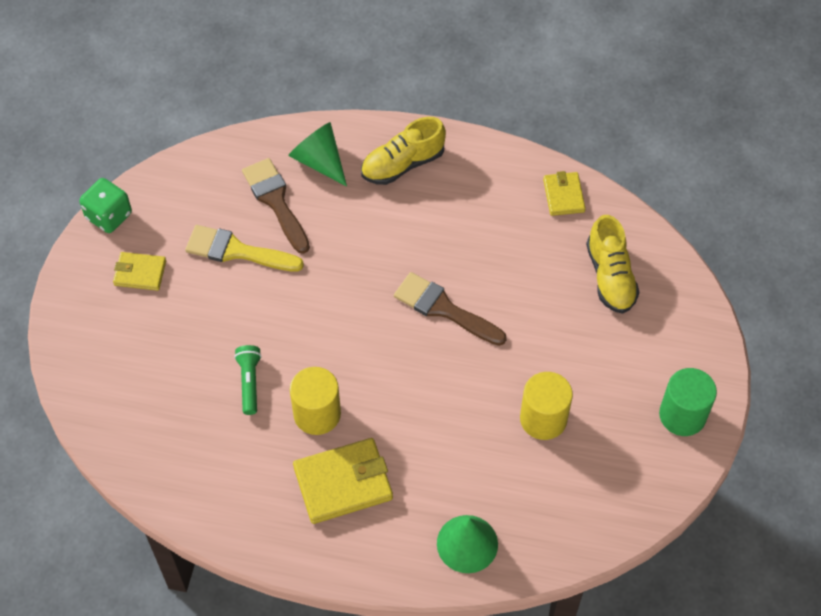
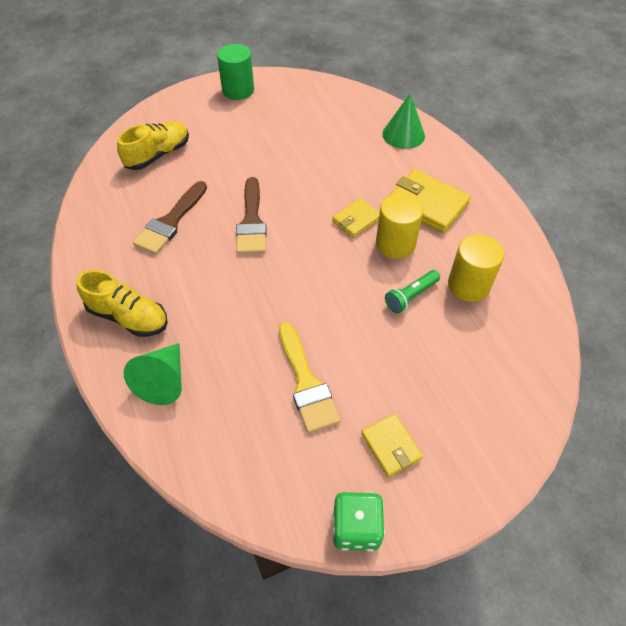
camera: 125 degrees left, 5 degrees down
brown brush [242,158,310,254] -> brown brush moved to [133,181,207,255]
yellow cylinder [520,372,573,440] -> yellow cylinder moved to [448,234,504,302]
yellow wallet [543,171,586,216] -> yellow wallet moved to [332,198,380,238]

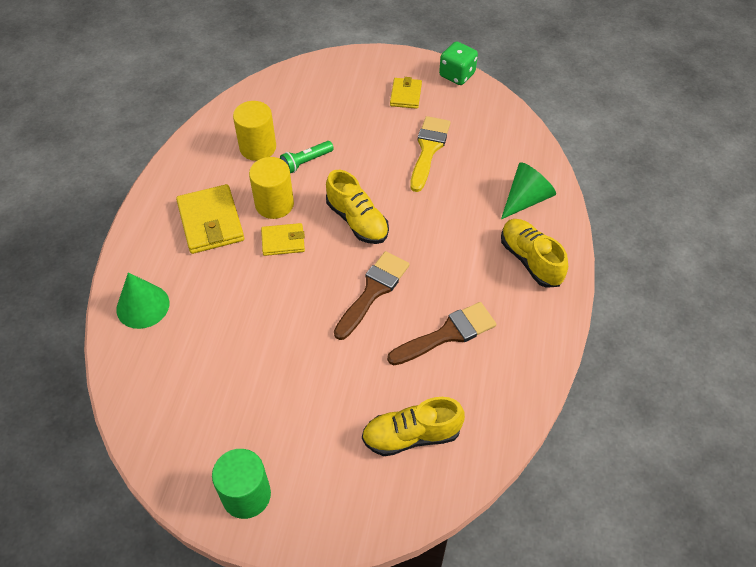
camera: 145 degrees left, 0 degrees up
green flashlight [385,270,440,313] -> green flashlight turned 150 degrees clockwise [280,141,334,173]
none -> yellow shoe [326,170,389,244]

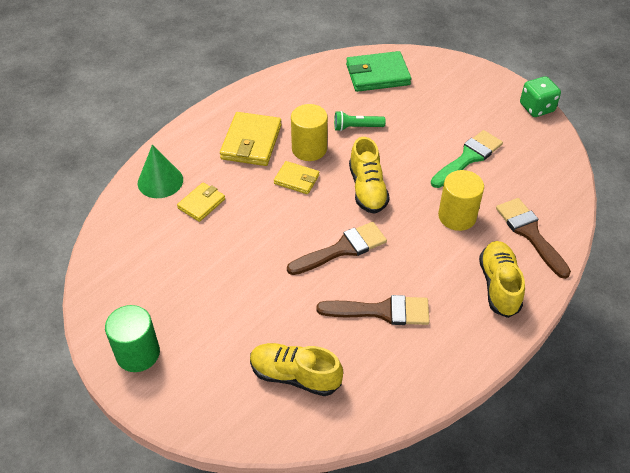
camera: 30 degrees right, 5 degrees down
yellow cylinder [233,101,276,161] -> yellow cylinder moved to [438,170,484,231]
yellow wallet [390,77,422,109] -> yellow wallet moved to [177,182,225,222]
yellow brush [410,116,451,192] -> green brush [431,130,503,188]
green cone [501,162,556,219] -> brown brush [496,198,571,279]
none -> green wallet [346,51,411,92]

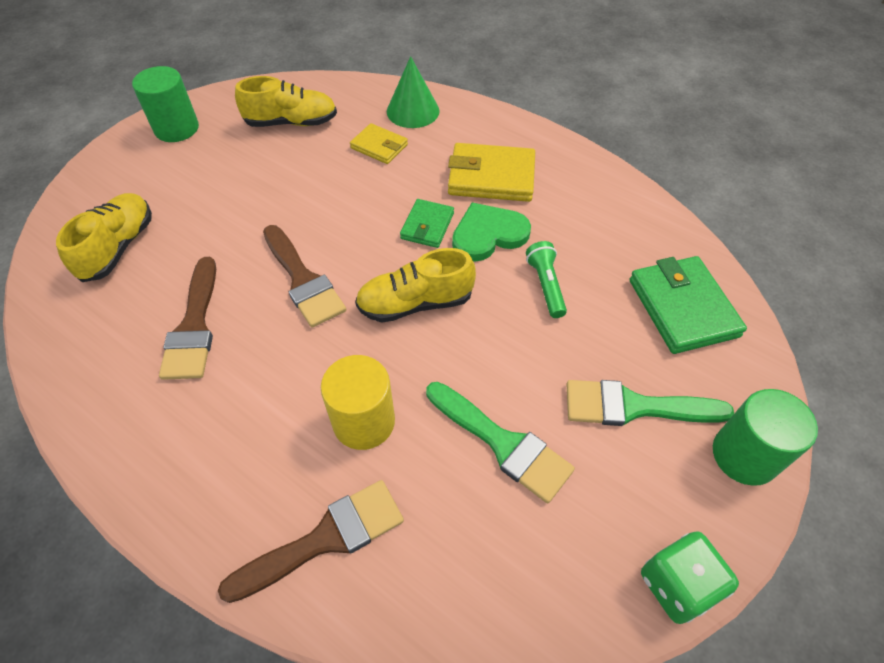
camera: 85 degrees right, 5 degrees up
yellow wallet [274,161,319,194] -> green wallet [400,199,454,248]
yellow cylinder [291,104,328,161] -> green heart [452,202,531,261]
yellow shoe [479,241,525,318] -> yellow shoe moved to [235,76,337,127]
none -> green brush [567,380,734,426]
none -> green cylinder [713,389,818,486]

